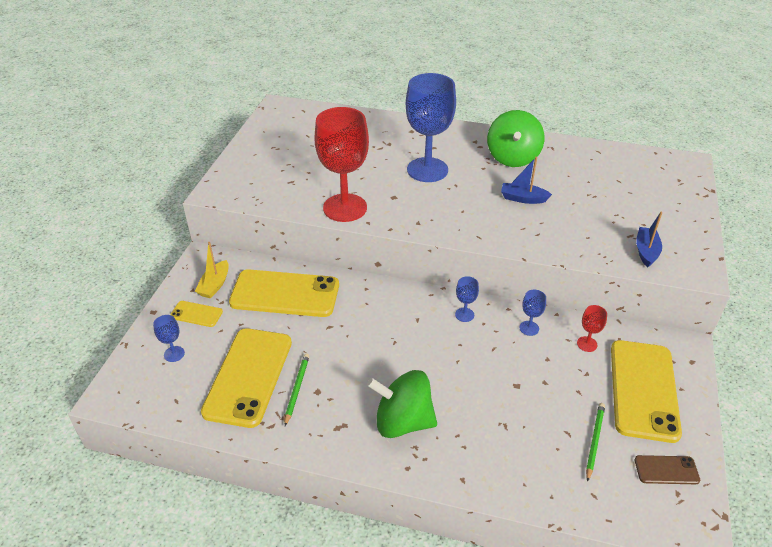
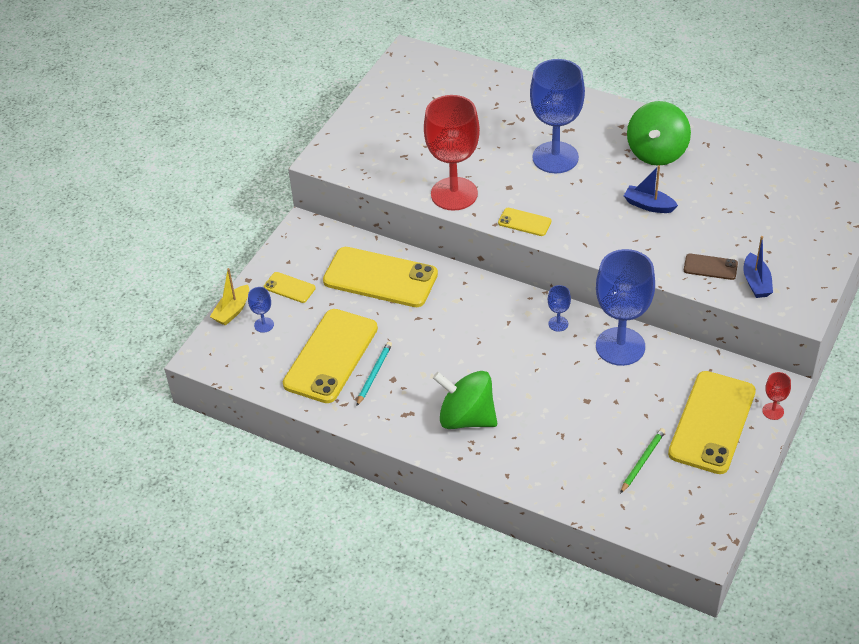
camera: 15 degrees right, 5 degrees up
yellow boat [195,242,229,298] -> yellow boat moved to [210,268,249,326]
green pencil [285,353,309,426] -> turquoise pencil [357,341,392,406]
blue goblet [519,290,546,336] -> blue goblet [596,249,655,366], size x2.43
red goblet [577,305,607,352] -> red goblet moved to [762,372,791,420]
brown phone [635,455,700,484] -> brown phone moved to [684,253,738,280]
blue boat [636,212,663,268] -> blue boat turned 150 degrees clockwise [743,236,773,298]
none -> yellow phone [498,208,551,236]

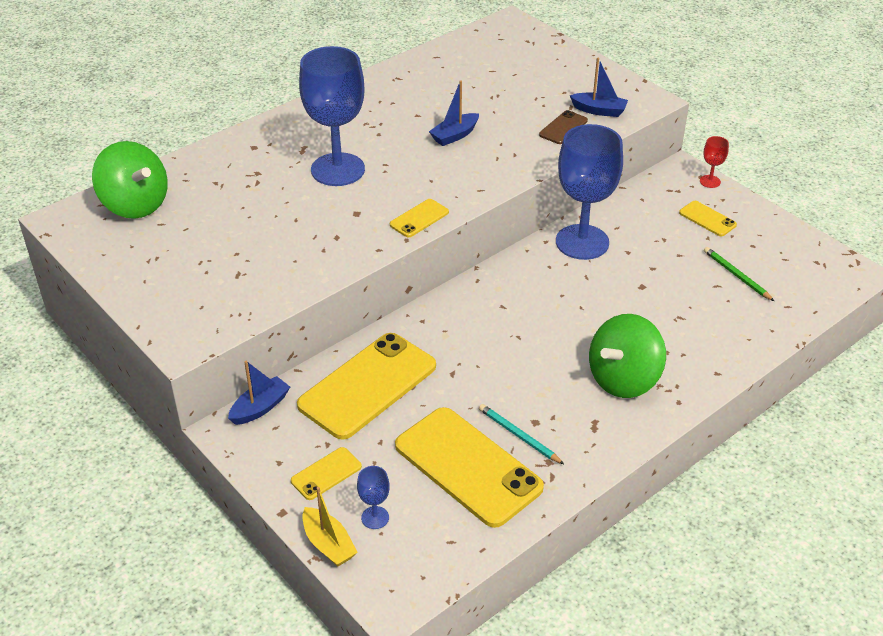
camera: 70 degrees left, 5 degrees down
red goblet [424,95,480,211] -> none
blue goblet [548,285,571,332] -> none
green spinning top [627,101,691,166] -> green spinning top moved to [92,141,168,219]
yellow phone [668,371,756,474] -> yellow phone [679,201,737,236], size x0.45
none -> blue boat [228,361,290,425]

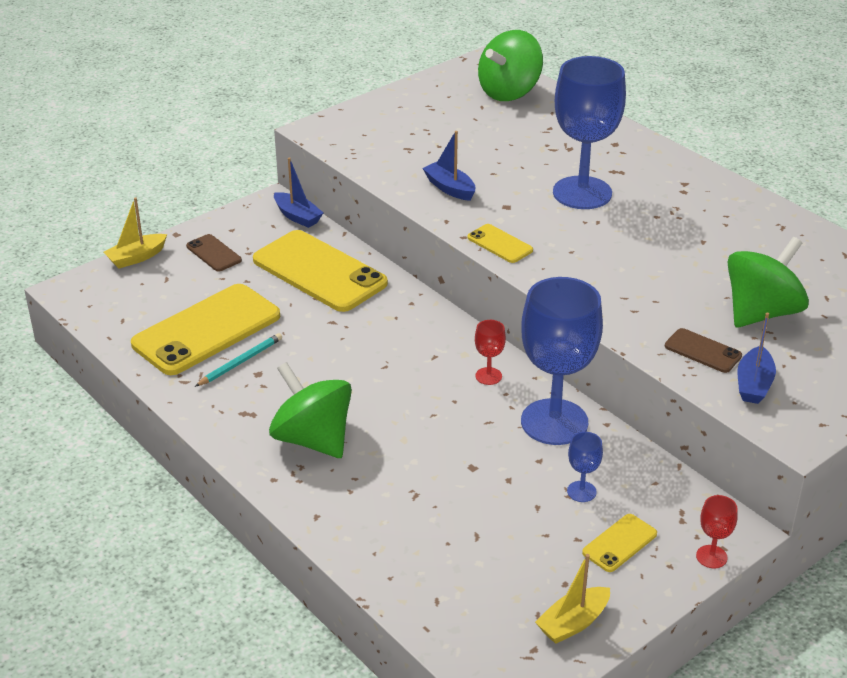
camera: 90 degrees right, 5 degrees down
yellow phone [291,447,362,500] -> brown phone [186,234,242,272]
blue goblet [357,466,390,529] -> blue goblet moved to [567,432,603,502]
blue boat [429,80,479,146] -> blue boat moved to [422,131,475,201]
green pencil [704,247,774,301] -> none
none -> red goblet [475,320,506,385]
none -> yellow boat [535,554,610,644]
none -> green spinning top [728,237,809,328]

